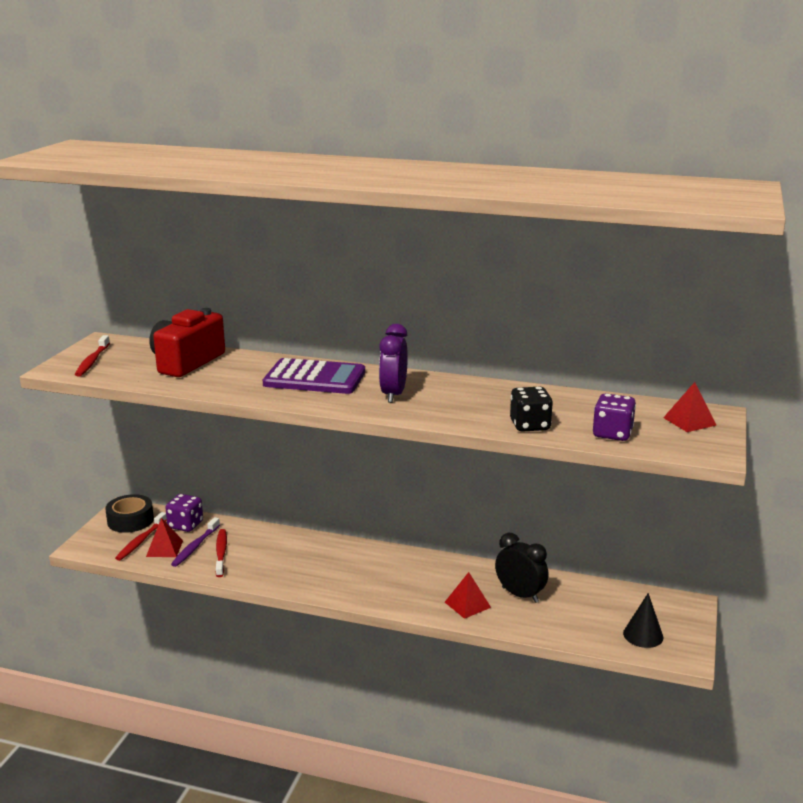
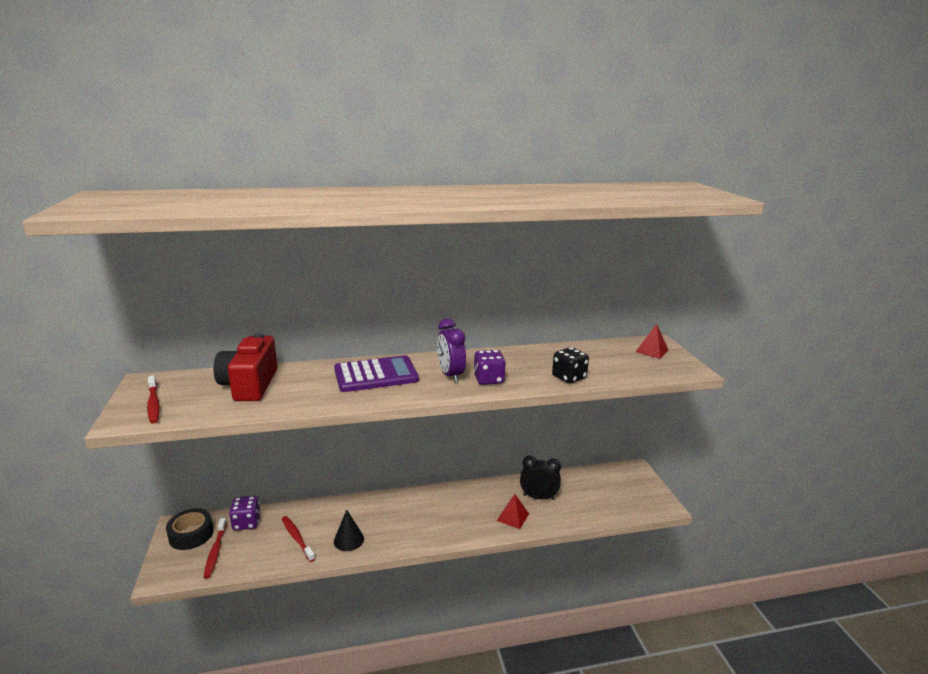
camera: 30 degrees left, 0 degrees up
red pyramid [146,518,183,557] -> none
purple toothbrush [171,517,220,567] -> none
purple dice [593,393,636,441] -> purple dice moved to [474,350,506,385]
black cone [623,593,663,648] -> black cone moved to [334,510,364,551]

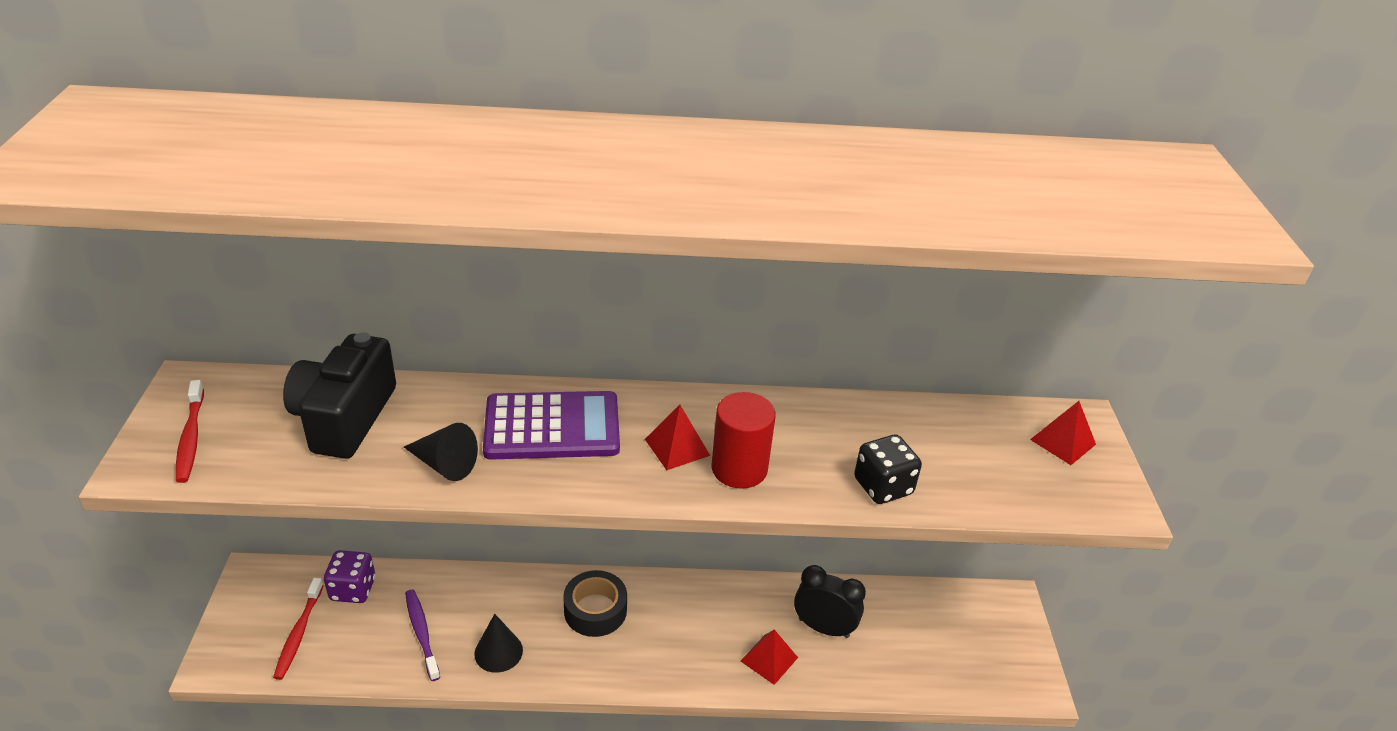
camera: 10 degrees right, 15 degrees up
black tape [166,508,213,550] -> black tape moved to [563,570,627,637]
red camera [214,333,277,401] -> black camera [283,332,396,459]
red toothbrush [282,516,315,562] -> purple toothbrush [405,589,440,681]
purple clock [437,319,466,383] -> red pyramid [645,405,710,470]
purple dice [474,350,506,385] -> red cylinder [712,392,776,489]
none -> black cone [404,423,478,481]

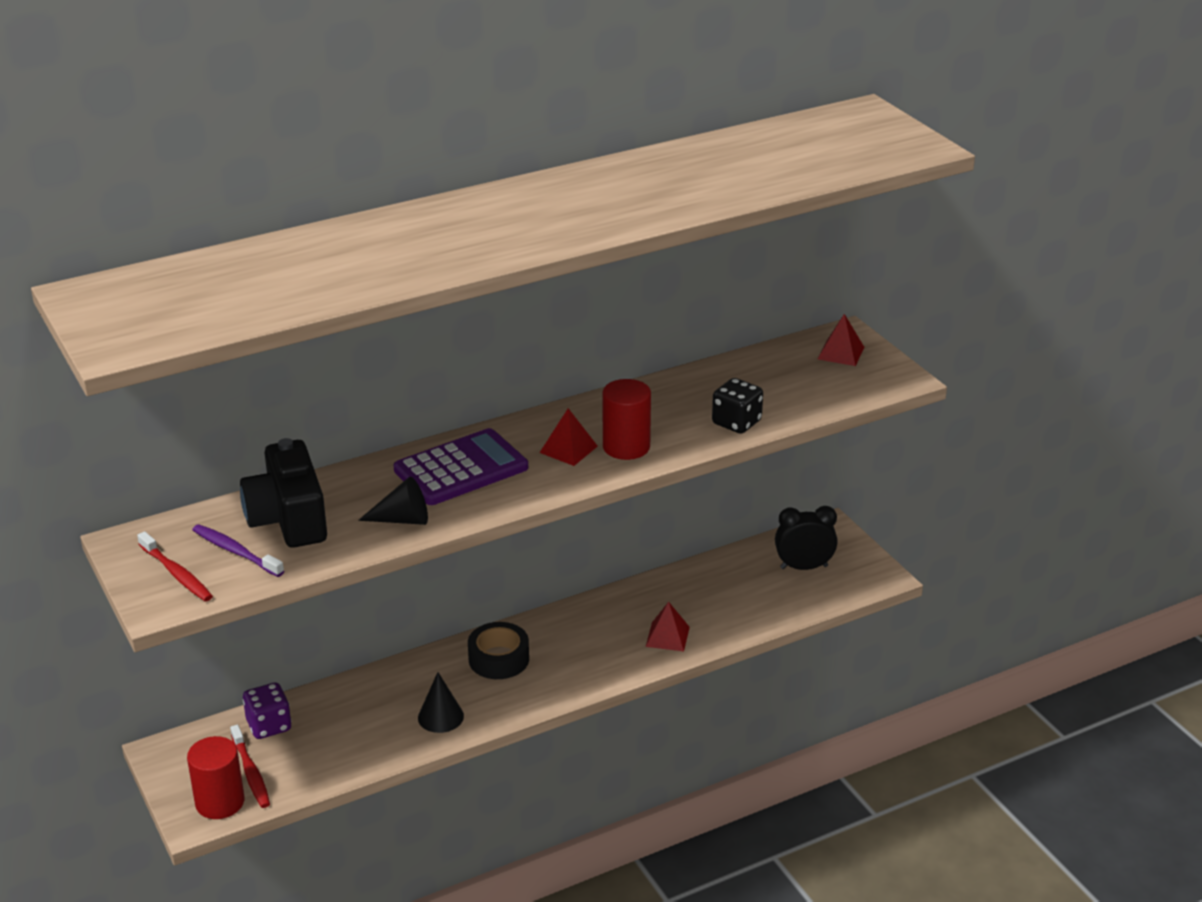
camera: 25 degrees left, 5 degrees down
purple toothbrush [405,589,440,681] -> purple toothbrush moved to [192,524,284,577]
black clock [794,565,866,638] -> black clock moved to [775,506,838,570]
none -> red cylinder [187,736,244,819]

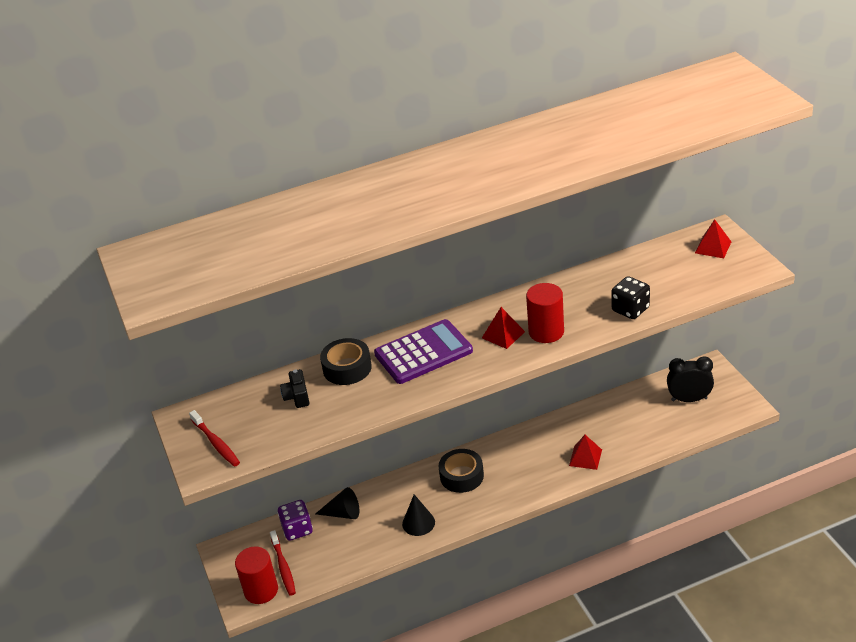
camera: 10 degrees right, 5 degrees up
purple toothbrush [192,524,284,577] -> none
black camera [240,438,327,548] -> black camera [280,369,309,408], size x0.47
black cone [358,477,428,525] -> black cone moved to [315,487,359,519]
none -> black tape [320,338,372,385]

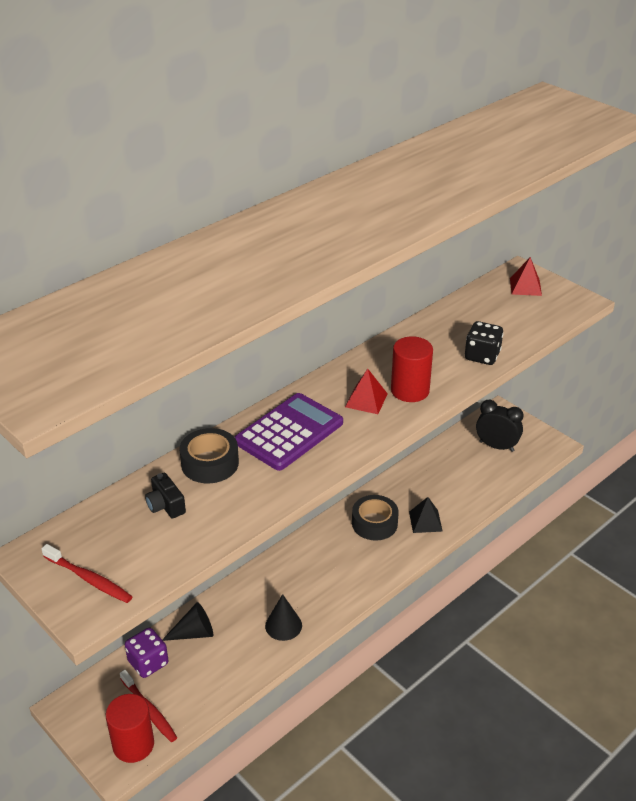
camera: 25 degrees left, 0 degrees up
black tape [439,449,484,493] -> black tape moved to [352,495,399,541]
red pyramid [569,435,602,470] -> black pyramid [409,497,443,533]
black clock [667,356,714,402] -> black clock turned 45 degrees clockwise [476,400,524,452]

